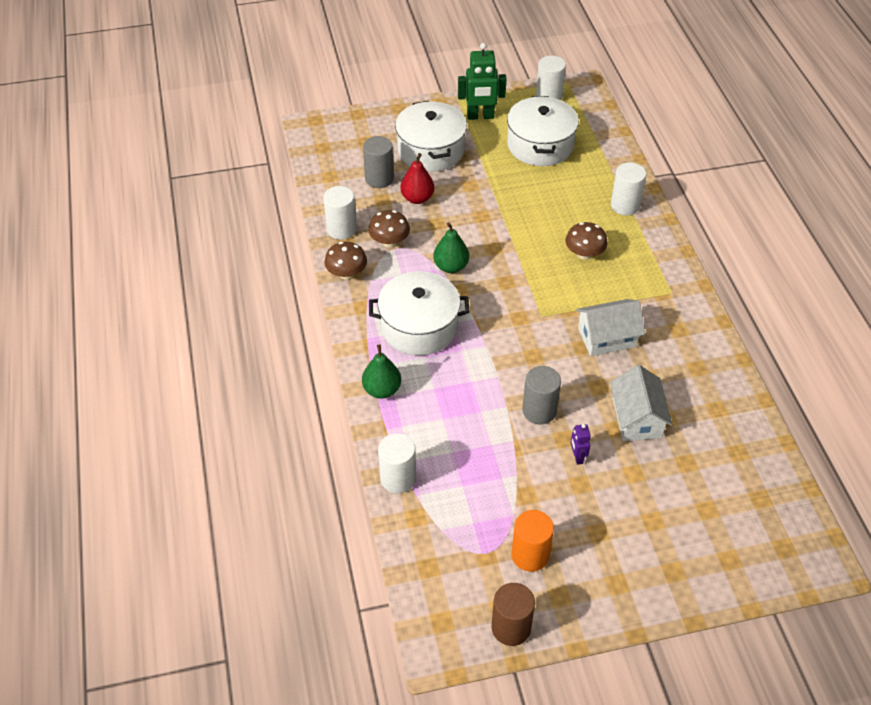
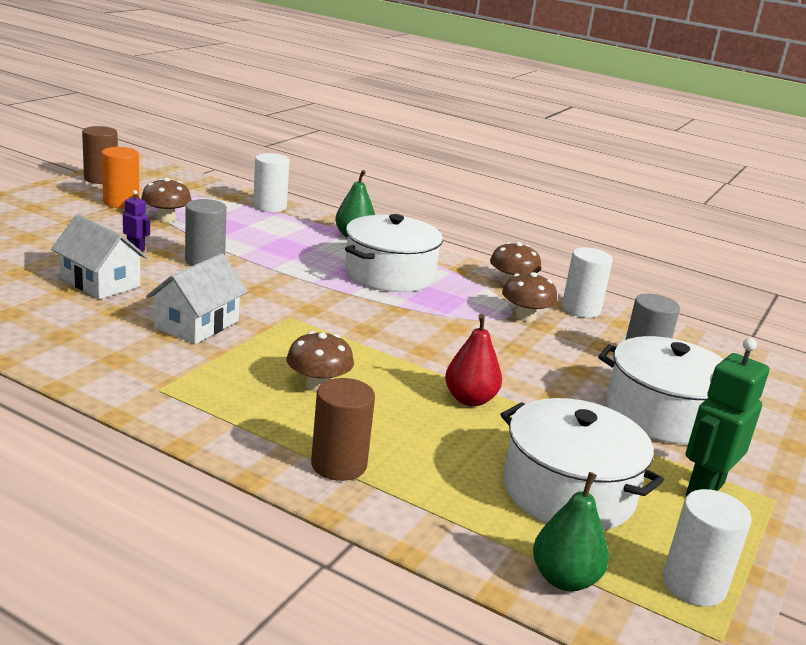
camera: 130 degrees right, 25 degrees down
red pear [400,153,434,204] -> red pear moved to [445,314,502,406]
green pear [433,222,469,273] -> green pear moved to [533,472,609,591]
white cylinder [611,162,646,215] -> brown cylinder [311,378,375,481]
none -> brown mushroom [141,178,192,222]

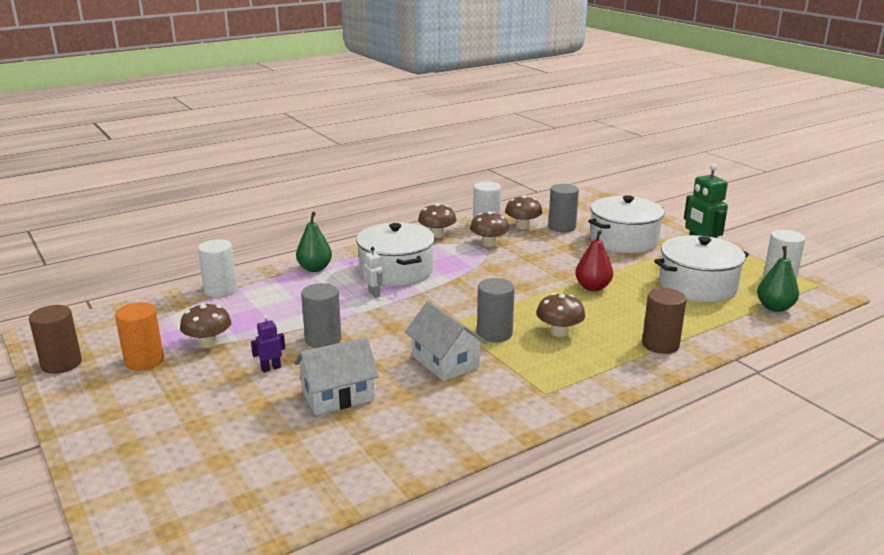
camera: 60 degrees left, 0 degrees up
none -> white robot [364,247,383,298]
none -> grey cylinder [477,278,515,342]
none -> brown mushroom [505,195,542,229]

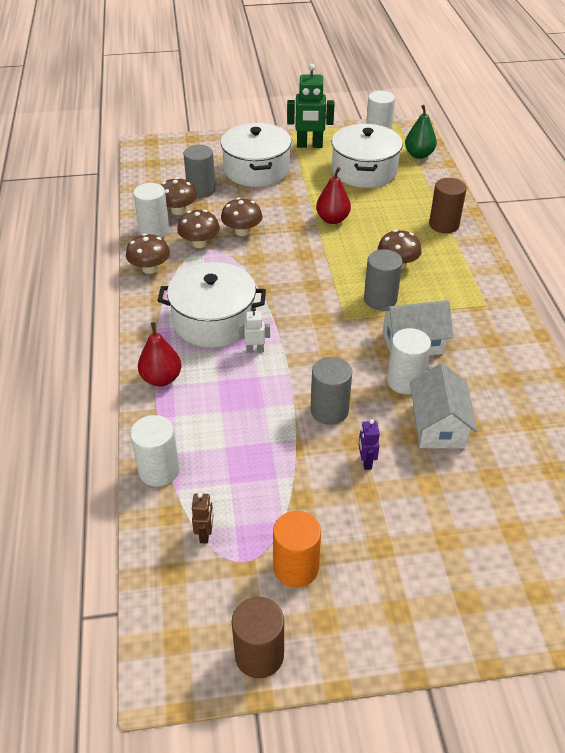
camera: 65 degrees left, 20 degrees up
brown mushroom [180,303,231,348] -> brown mushroom moved to [221,198,262,236]
green pear [296,212,332,272] -> red pear [138,322,181,386]
none -> brown robot [192,493,214,543]
none -> white cylinder [387,328,431,394]

